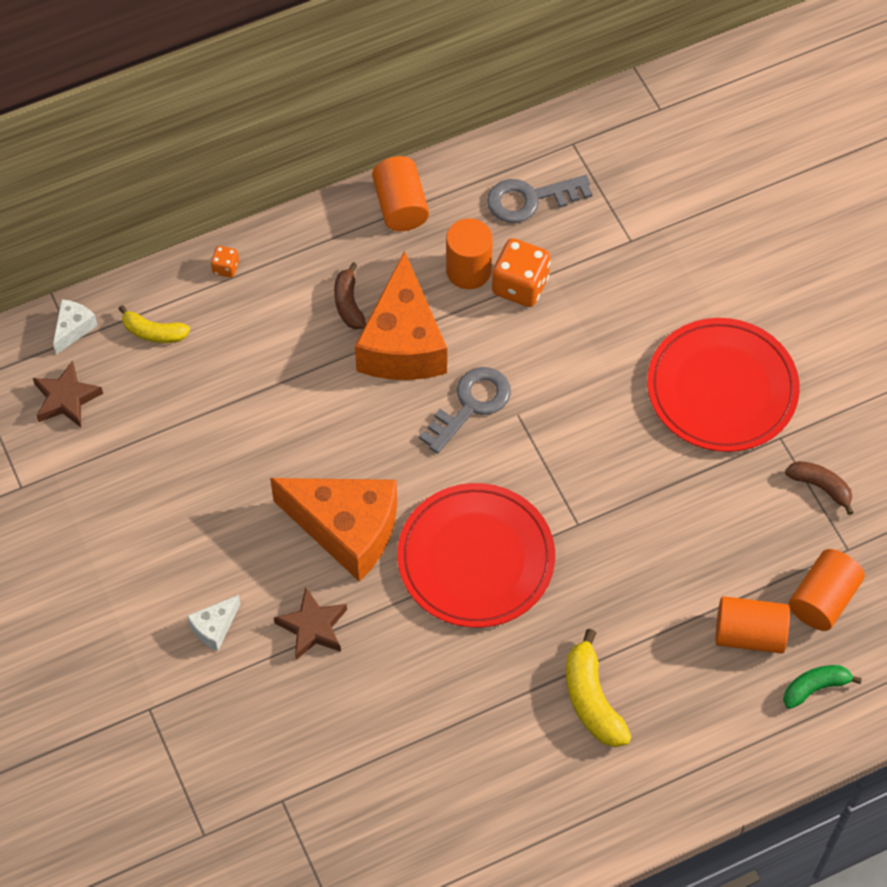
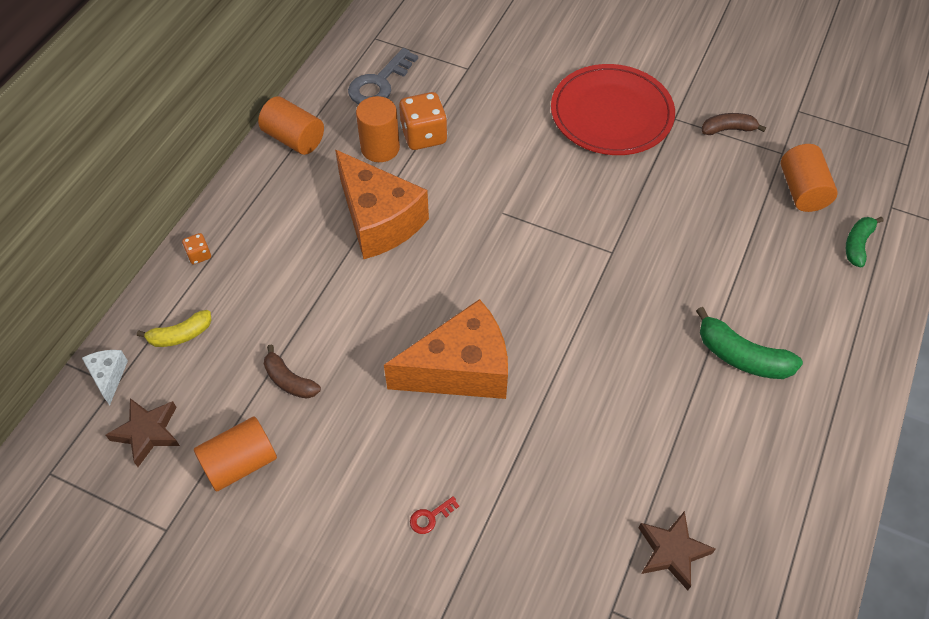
camera: 40 degrees left, 5 degrees down
white cheese [187,595,240,651] -> red key [410,496,459,534]
brown star [274,587,347,660] -> brown star moved to [639,511,716,590]
brown banana [334,262,366,329] -> brown banana moved to [264,344,321,399]
red plate [397,483,555,628] -> none
grey key [419,367,511,454] -> none
yellow banana [566,629,632,747] -> green banana [696,307,803,379]
orange cylinder [715,596,790,654] -> orange cylinder moved to [194,416,277,492]

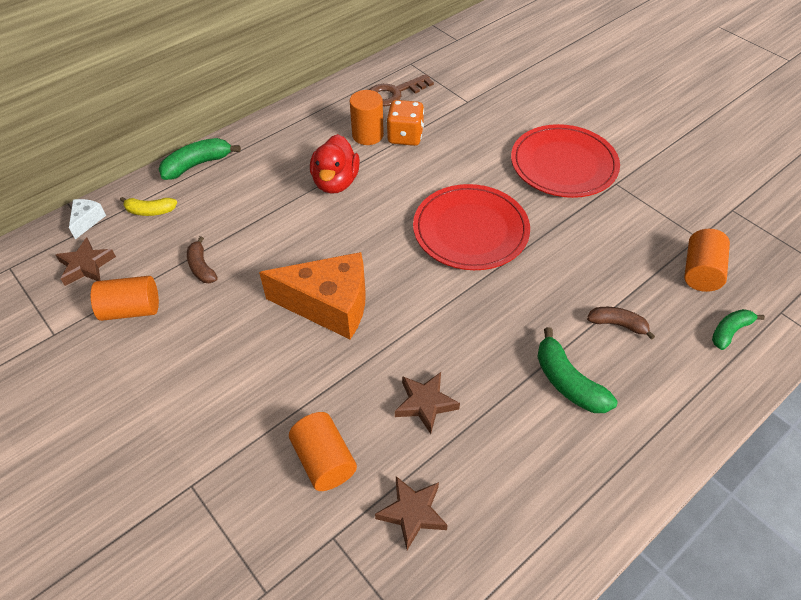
camera: 25 degrees right, 5 degrees down
orange dice [182,233,211,265] -> green banana [159,138,241,180]
orange cylinder [258,96,324,155] -> orange cylinder moved to [289,412,357,491]
orange cheese [335,150,429,259] -> red duck [310,134,360,194]
grey key [348,48,418,104] -> brown key [369,74,434,106]
red key [410,496,459,534] -> none
brown banana [702,113,766,135] -> brown banana moved to [587,307,655,340]
none -> brown star [395,372,460,434]
none -> red plate [413,184,530,270]

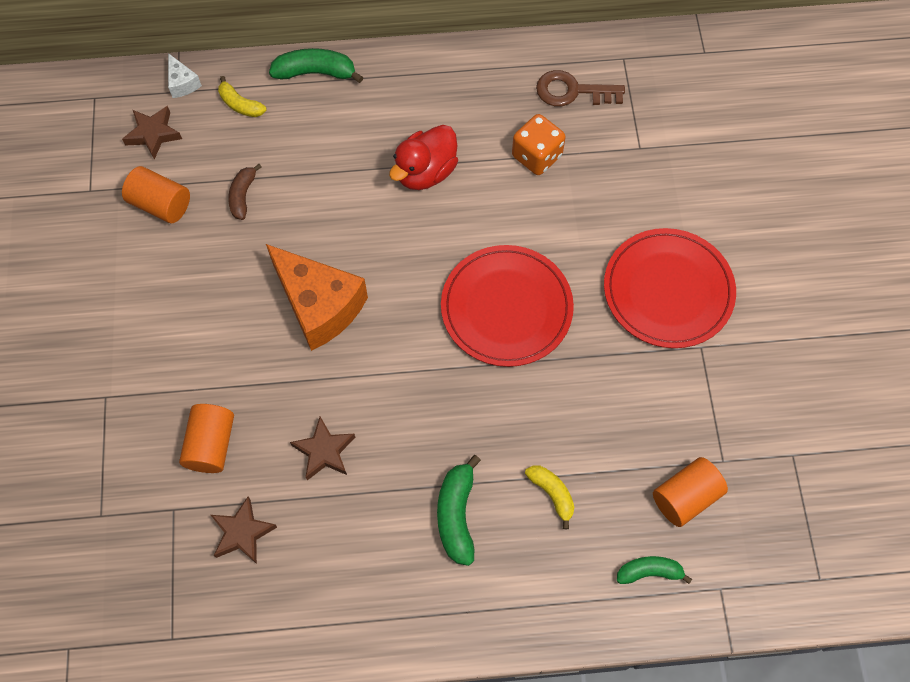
camera: 35 degrees right, 15 degrees up
white cheese [69,199,106,240] -> white cheese turned 105 degrees clockwise [168,53,202,98]
orange cylinder [350,90,384,145] -> none
brown banana [587,307,655,340] -> yellow banana [525,465,574,529]

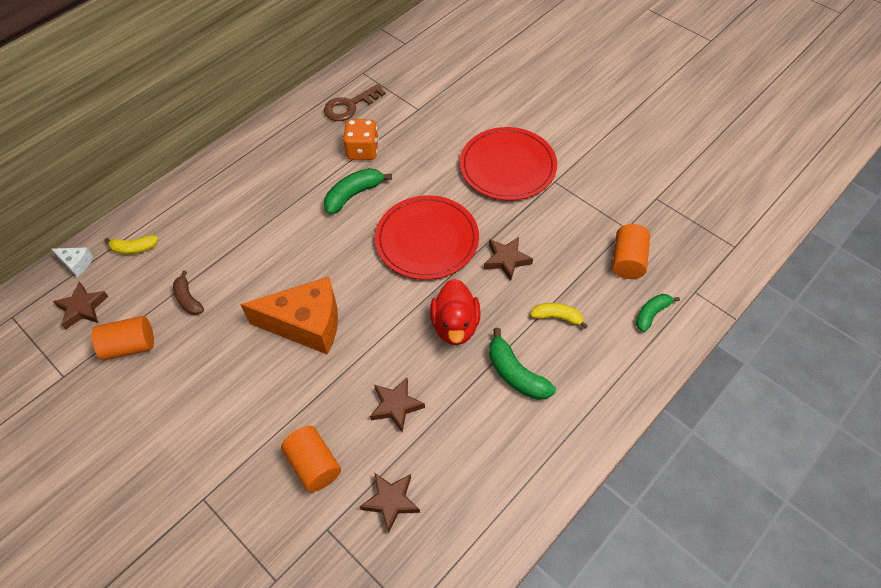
camera: 40 degrees left, 10 degrees down
green banana [269,48,364,83] -> green banana moved to [324,168,392,215]
red duck [389,125,458,190] -> red duck moved to [430,279,480,345]
none -> brown star [484,237,533,281]

